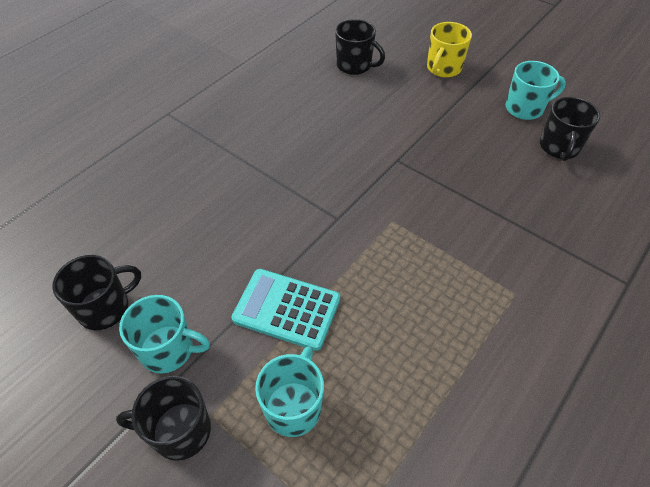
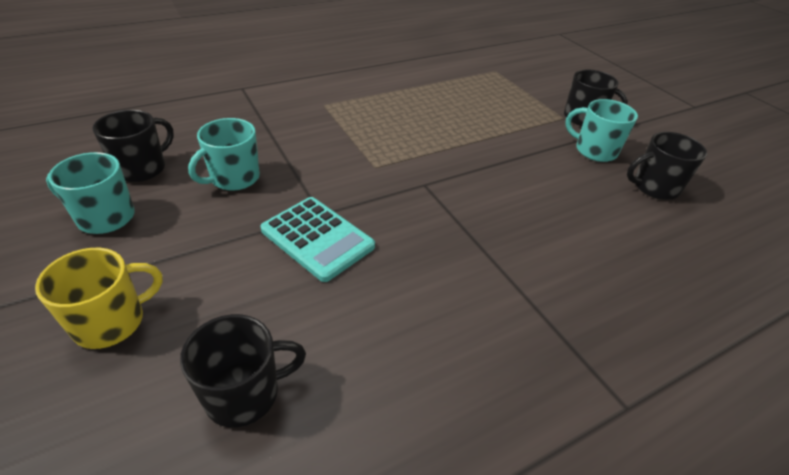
camera: 160 degrees left, 10 degrees down
turquoise calculator [231,269,340,351] -> turquoise calculator moved to [260,197,375,282]
turquoise mug [255,346,324,437] -> turquoise mug moved to [188,118,260,191]
black mug [335,19,385,75] -> black mug turned 105 degrees clockwise [180,314,306,427]

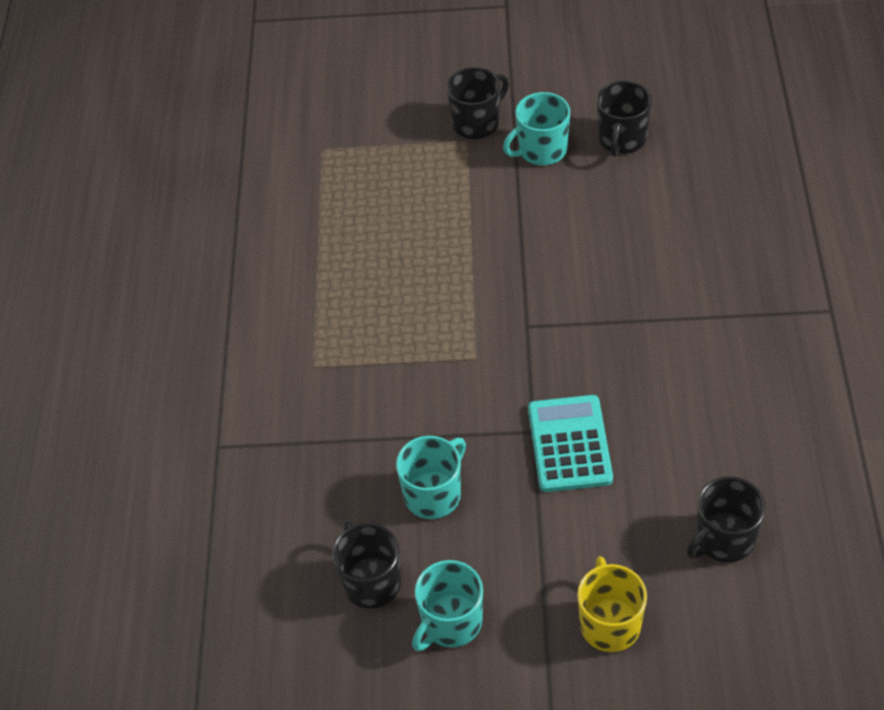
camera: 55 degrees left, 10 degrees up
black mug [180,314,306,427] -> black mug turned 135 degrees counterclockwise [687,476,766,562]
turquoise mug [188,118,260,191] -> turquoise mug turned 120 degrees counterclockwise [396,436,466,519]
turquoise calculator [260,197,375,282] -> turquoise calculator turned 75 degrees counterclockwise [528,395,613,492]

